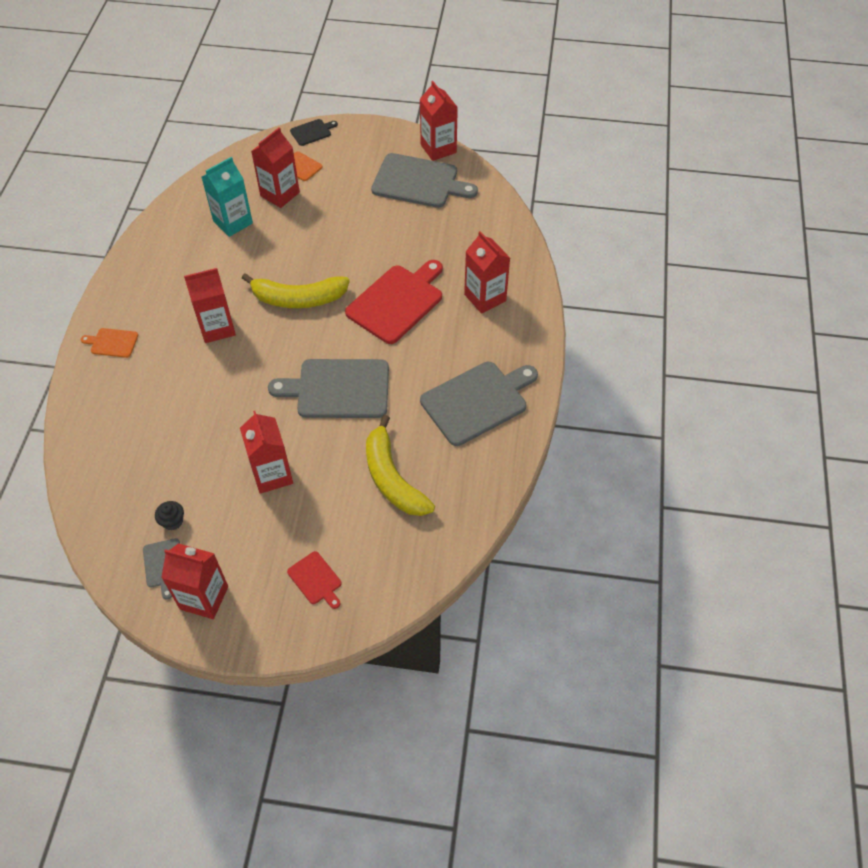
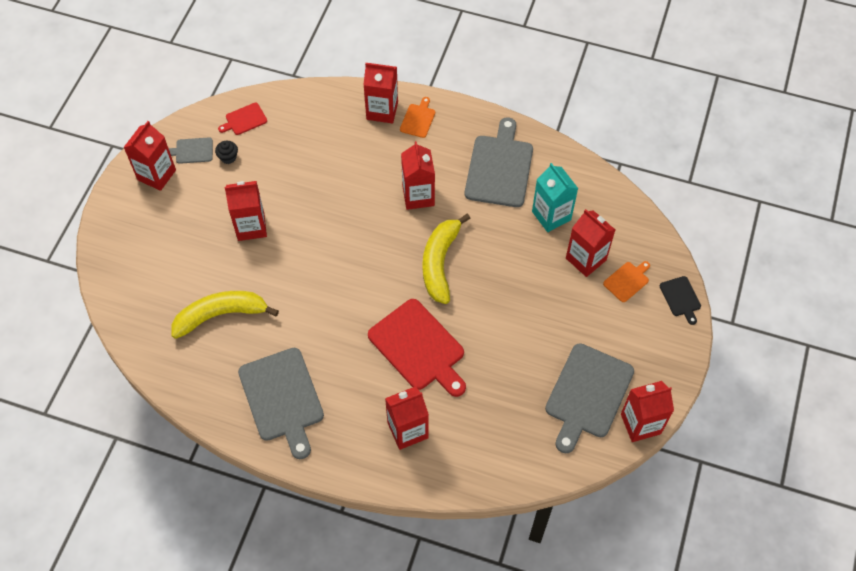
camera: 100 degrees right, 5 degrees up
grey cutting board [268,359,389,418] -> grey cutting board moved to [465,117,533,207]
red cutting board [287,551,342,609] -> red cutting board moved to [218,103,267,135]
none -> red carton [364,63,398,124]

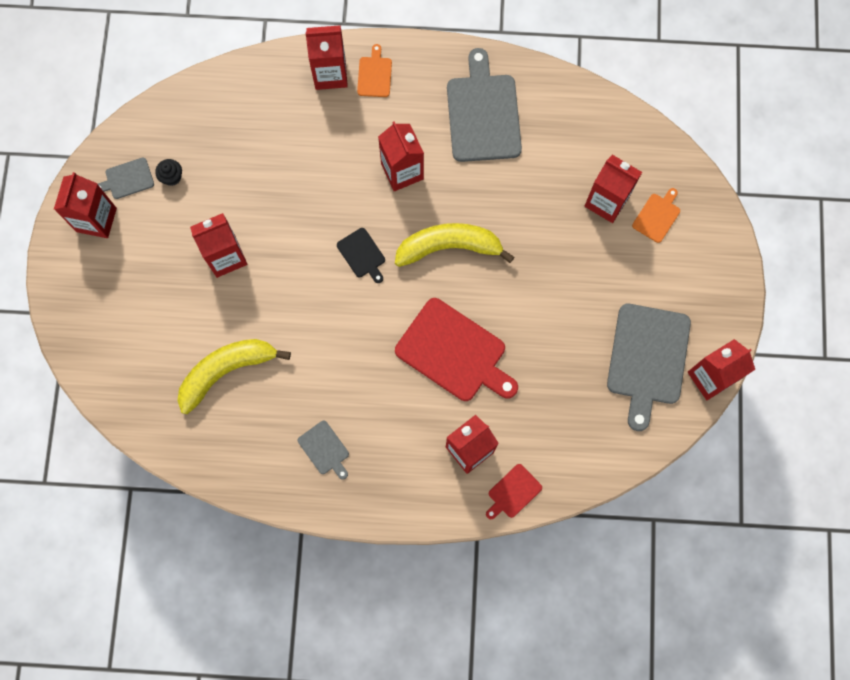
camera: 15 degrees left, 15 degrees up
red cutting board [218,103,267,135] -> red cutting board moved to [486,464,542,519]
grey cutting board [238,348,324,459] -> grey cutting board [298,421,349,480], size x0.48
yellow banana [422,214,471,304] -> yellow banana turned 90 degrees clockwise [395,223,514,267]
turquoise carton [532,163,578,232] -> none
black cutting board [660,276,701,325] -> black cutting board moved to [337,228,385,283]

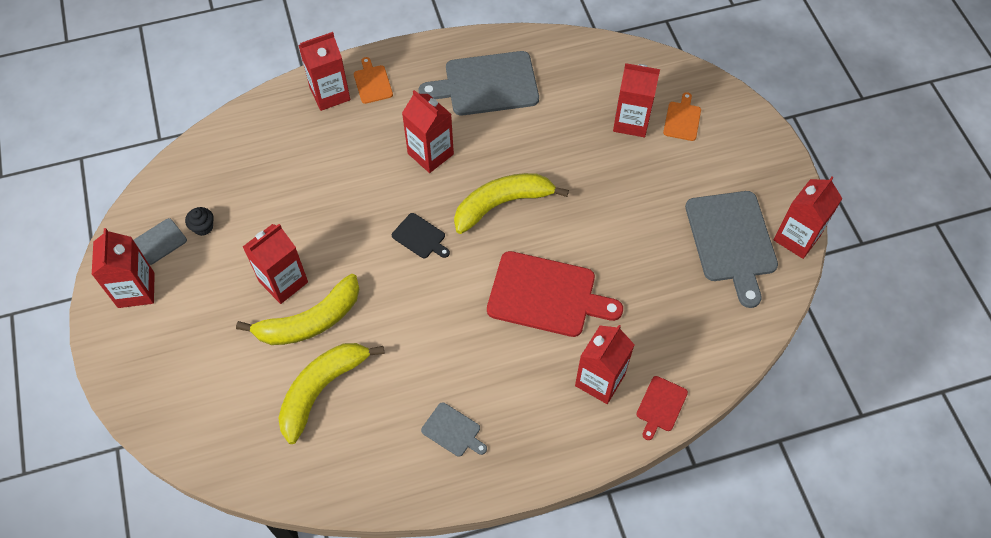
camera: 20 degrees left, 15 degrees down
grey cutting board [447,48,522,162] -> grey cutting board turned 75 degrees counterclockwise [418,51,539,116]
none -> yellow banana [236,274,359,345]

